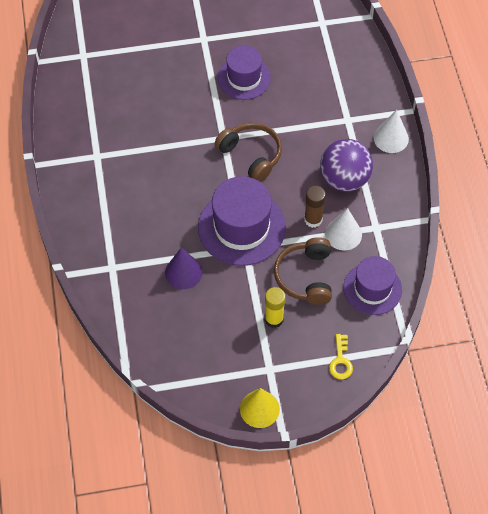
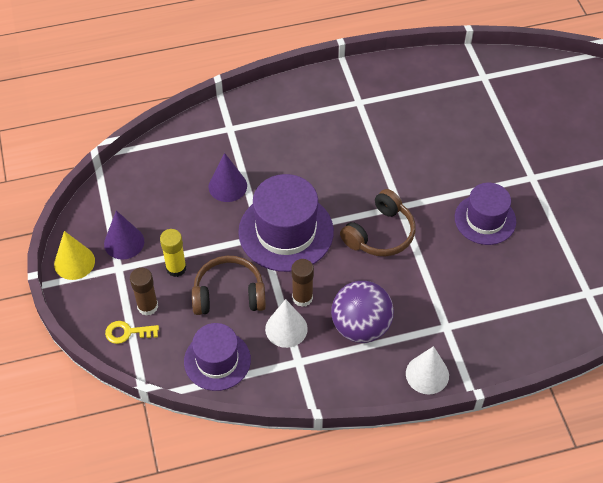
camera: 85 degrees right, 5 degrees down
none -> purple cone [104,211,144,260]
none -> brown glue stick [130,268,158,316]

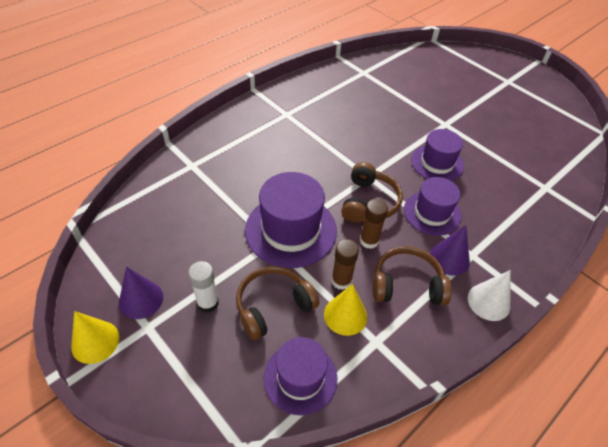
camera: 30 degrees left, 5 degrees down
yellow key [105,321,159,344] -> none
brown glue stick [130,268,158,316] -> brown glue stick moved to [360,199,388,249]
yellow glue stick [160,229,186,277] -> white glue stick [188,261,219,313]
purple cone [209,153,247,202] -> purple cone moved to [430,225,470,276]
white cone [265,299,308,348] -> yellow cone [324,284,367,336]
purple ball [331,281,394,343] -> brown headphones [373,246,452,306]
none -> purple hat [404,177,461,236]

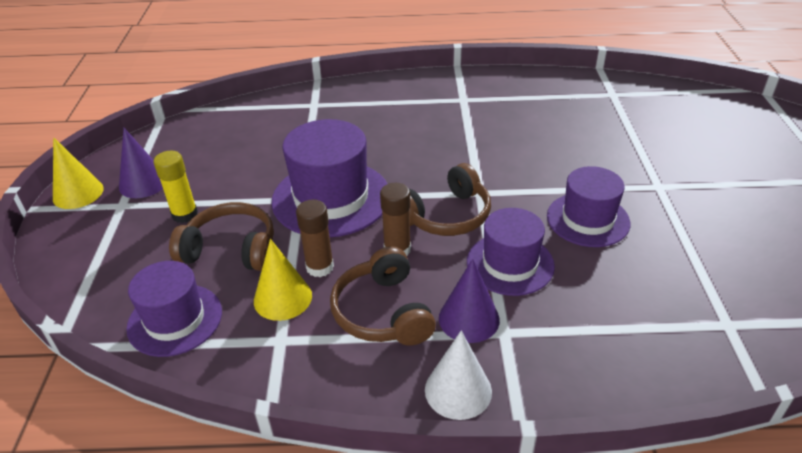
camera: 45 degrees right, 10 degrees down
white glue stick [188,261,219,313] -> yellow glue stick [153,151,198,223]
brown headphones [373,246,452,306] -> brown headphones turned 150 degrees counterclockwise [330,246,436,345]

